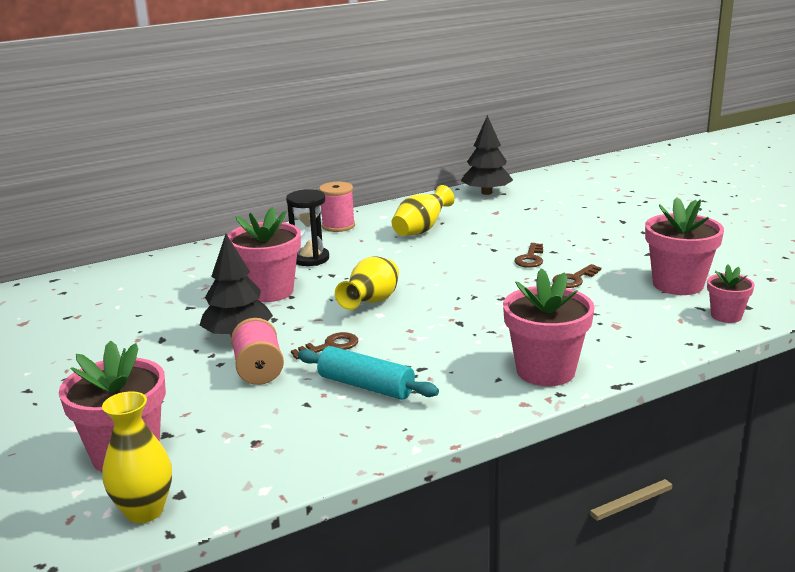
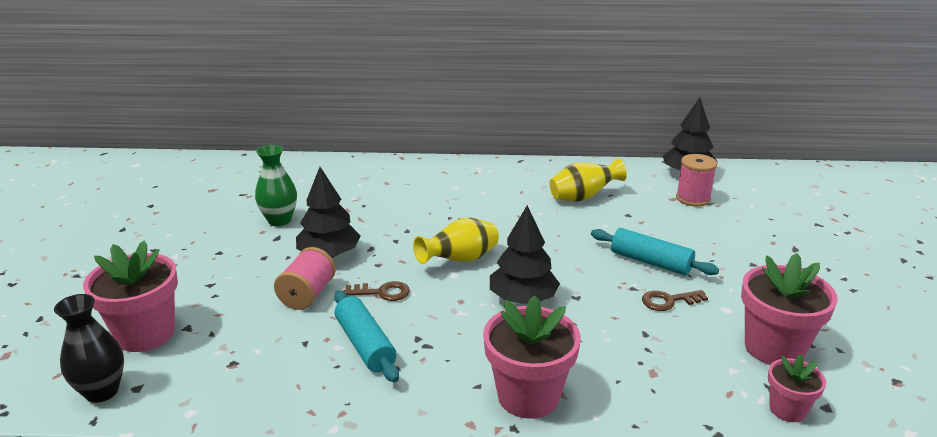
camera: 30 degrees right, 5 degrees up
yellow vase [102,391,172,523] -> black vase [54,294,124,403]
pink flower pot [227,207,301,302] -> none
black hourglass [286,189,329,266] -> none
pink spool [319,182,355,232] -> pink spool moved to [676,154,717,207]
brown key [514,243,543,268] -> turquoise rolling pin [591,228,719,276]
none -> green vase [255,145,297,226]
none -> black tree [490,205,560,304]

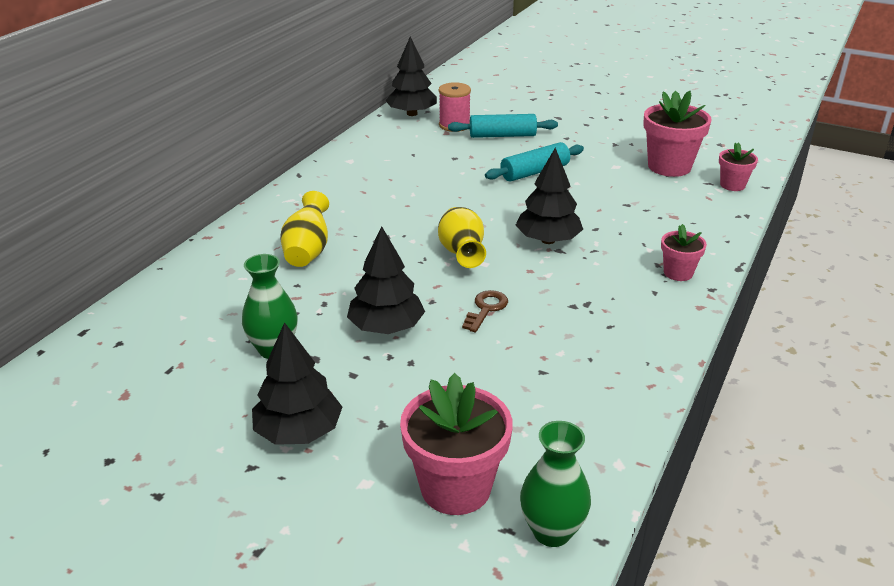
camera: 65 degrees left, 5 degrees up
black vase [54,294,124,403] -> green vase [520,421,591,547]
pink spool [274,247,336,310] -> none
turquoise rolling pin [334,290,399,383] -> turquoise rolling pin moved to [448,114,558,138]
pink flower pot [483,295,581,419] -> pink flower pot [661,224,707,281], size x0.55
yellow vase [550,158,627,201] -> yellow vase moved to [280,191,329,267]
brown key [642,290,708,311] -> none
none -> black tree [252,322,342,445]

